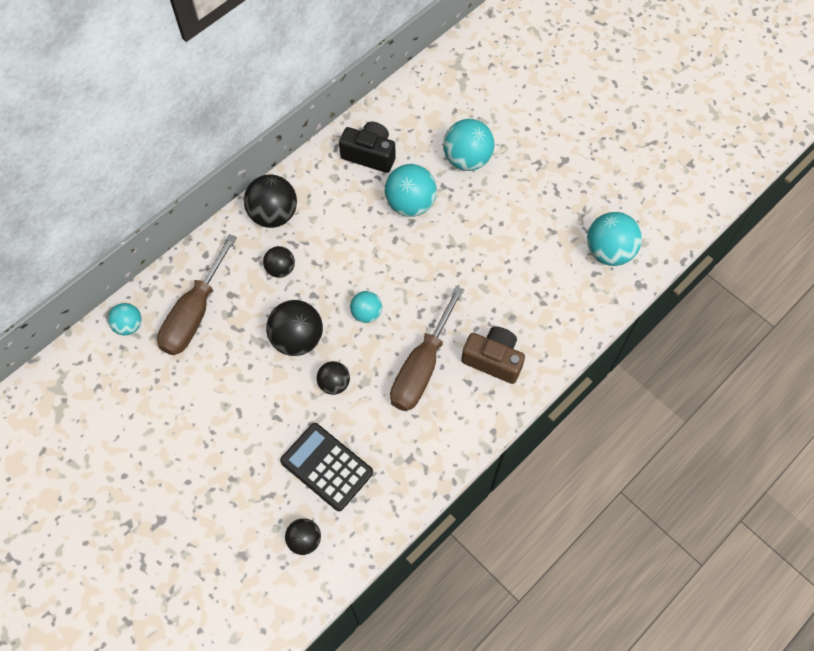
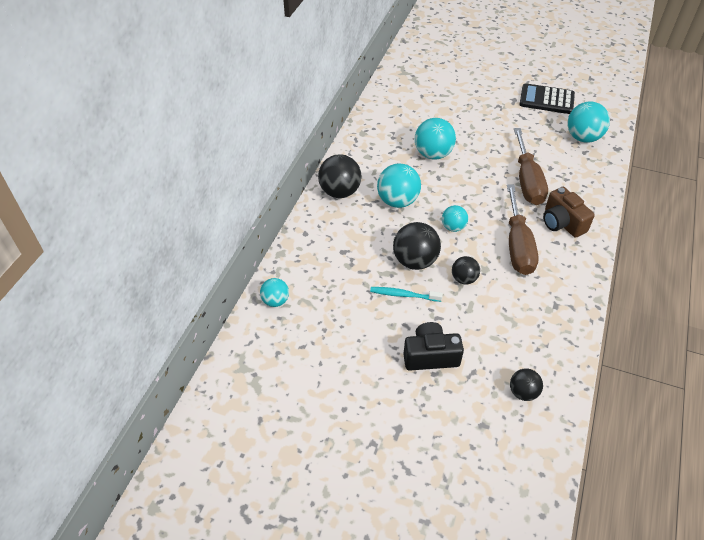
camera: 25 degrees left, 15 degrees down
brown screwdriver [157,234,237,355] -> brown screwdriver moved to [514,128,548,205]
black ball [263,246,295,278] -> none
black calculator [280,423,373,511] -> black calculator moved to [519,83,575,114]
black camera [339,122,396,173] -> black camera moved to [403,322,464,371]
turquoise ball [443,119,495,171] -> turquoise ball moved to [377,164,421,208]
brown camera [461,326,525,384] -> brown camera turned 120 degrees counterclockwise [543,187,595,238]
none -> turquoise toothbrush [370,287,443,302]

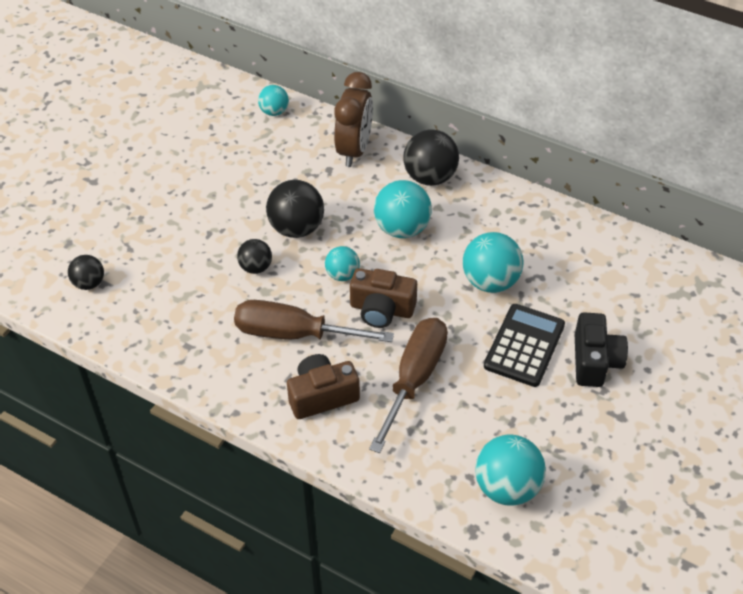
camera: 100 degrees right, 0 degrees up
turquoise toothbrush [370,287,443,302] -> none
black camera [403,322,464,371] -> black camera moved to [575,312,628,387]
brown screwdriver [514,128,548,205] -> brown screwdriver turned 105 degrees clockwise [369,318,448,453]
black calculator [519,83,575,114] -> black calculator moved to [484,304,565,387]
none -> brown clock [334,72,373,167]
none -> brown camera [350,268,417,328]

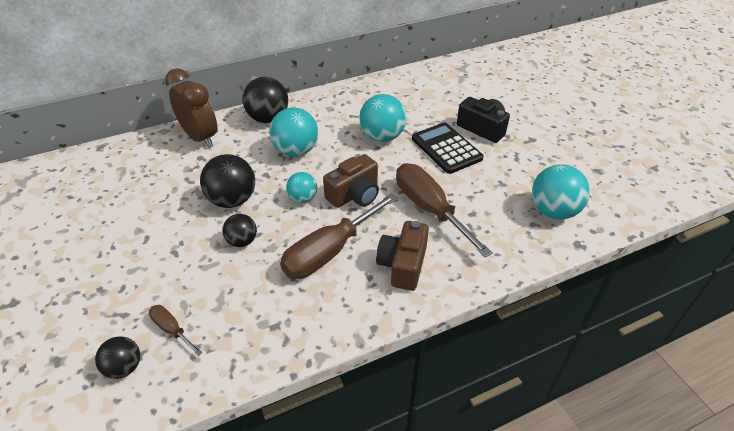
camera: 55 degrees left, 5 degrees down
turquoise ball [258,85,289,116] -> none
none -> brown screwdriver [149,305,203,356]

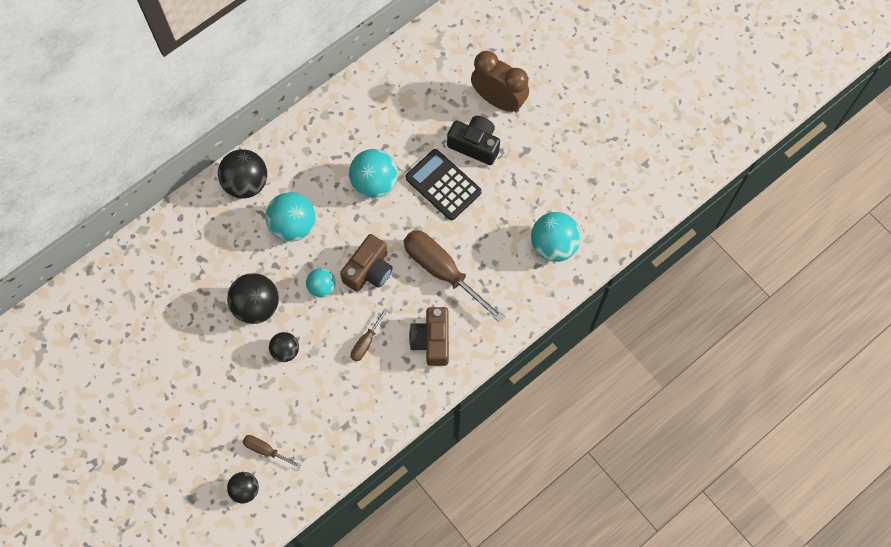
camera: 15 degrees left, 25 degrees up
brown clock [165,68,217,148] -> brown clock moved to [471,51,529,113]
brown screwdriver [280,193,398,279] -> brown screwdriver [351,308,388,361], size x0.47

